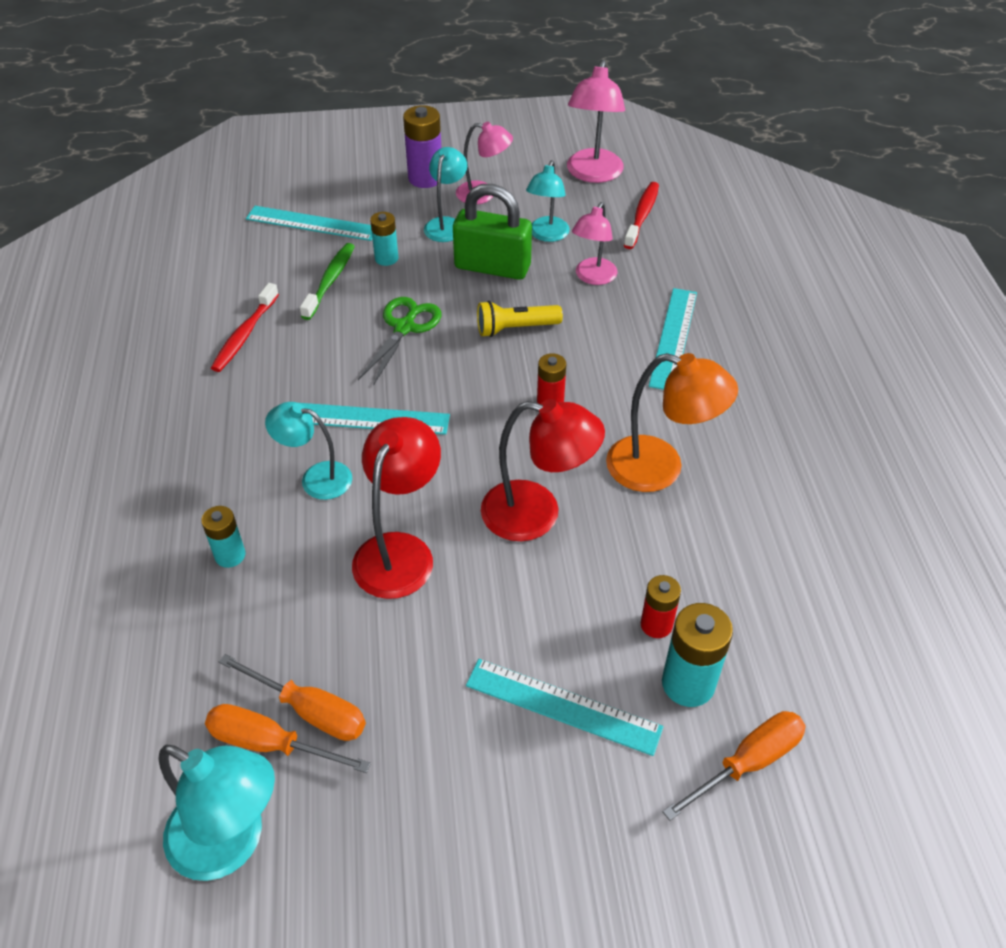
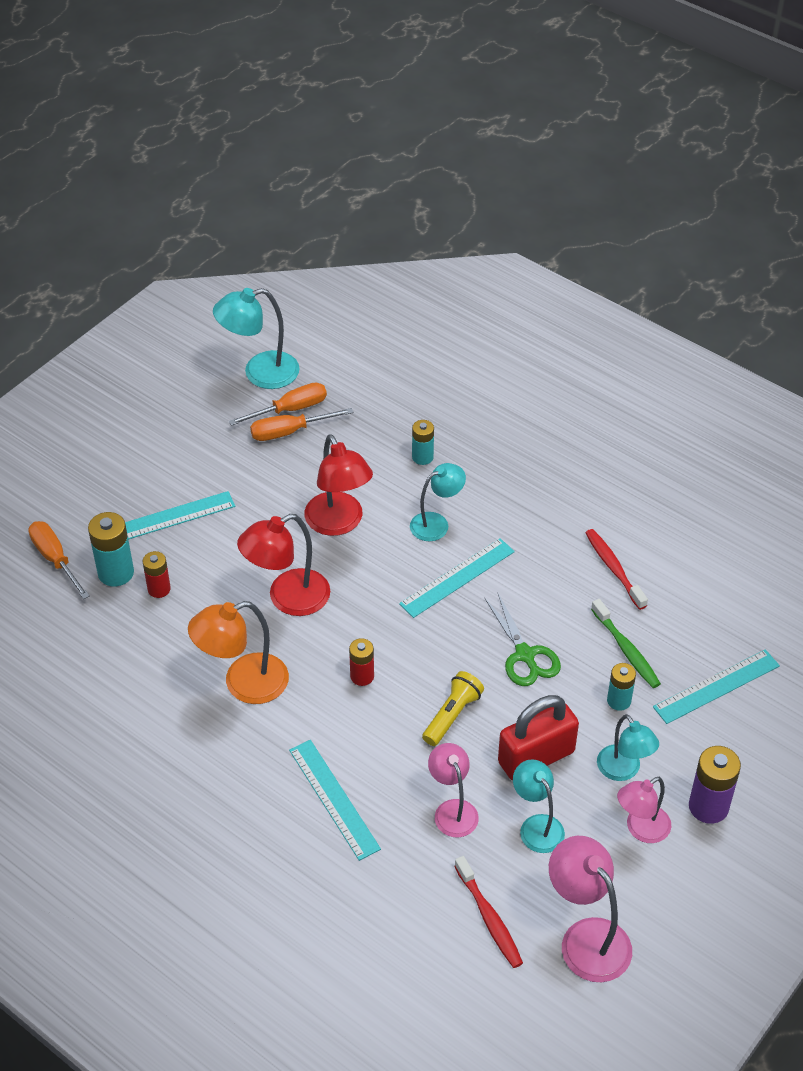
camera: 135 degrees right, 0 degrees up
green padlock [453,184,532,280] -> red padlock [498,695,579,781]
orange screwdriver [663,711,806,821] -> orange screwdriver turned 135 degrees clockwise [29,521,90,599]

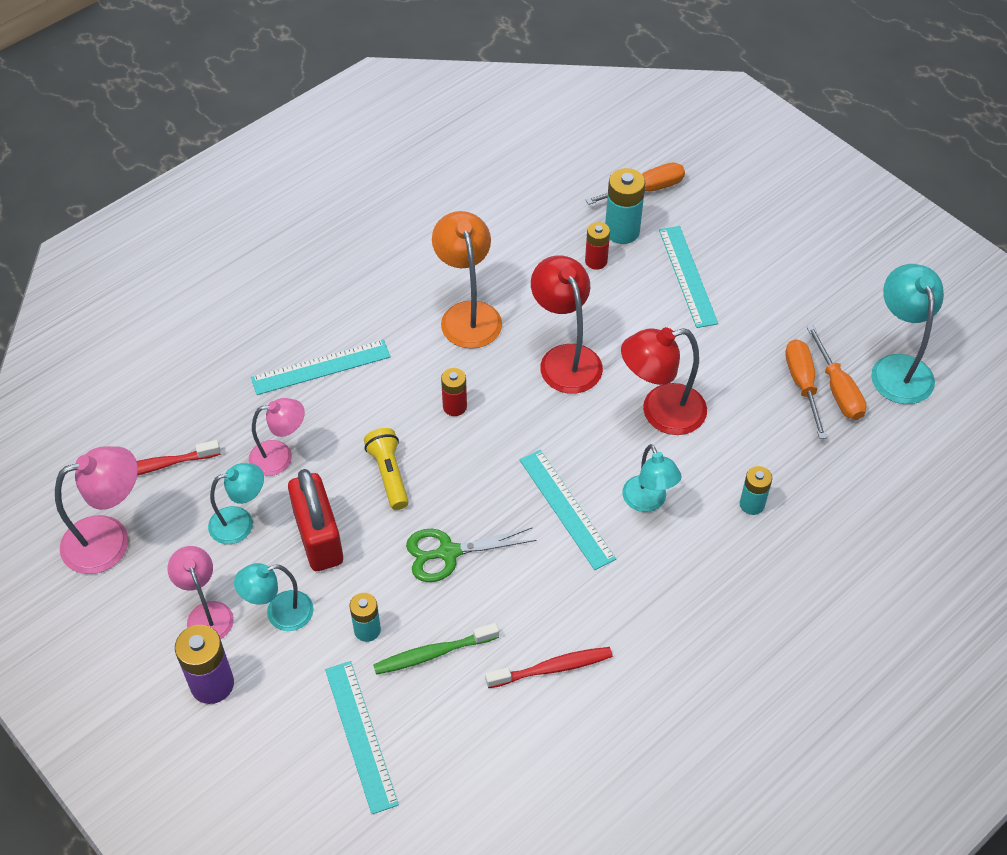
camera: 100 degrees right, 5 degrees up
yellow flashlight [422,671,484,746] -> yellow flashlight turned 150 degrees counterclockwise [364,428,409,510]

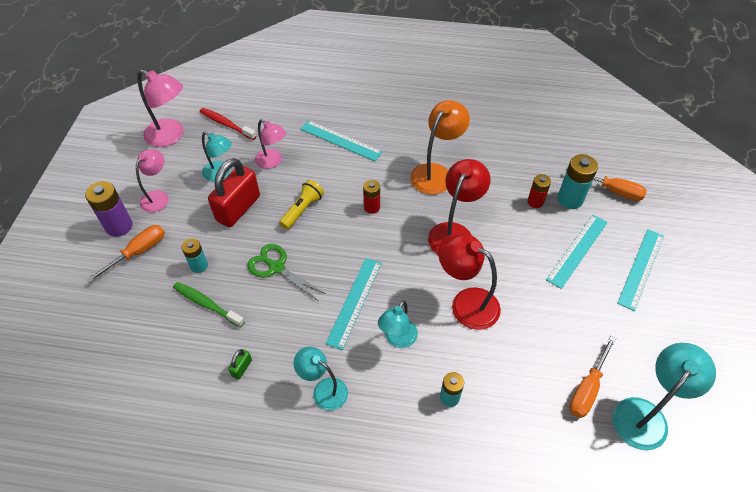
camera: 50 degrees right, 0 degrees up
turquoise lamp [234,563,314,631] -> turquoise lamp moved to [294,346,348,411]
turquoise ruler [325,661,399,814] -> turquoise ruler moved to [617,229,664,311]
red toothbrush [485,647,613,688] -> green padlock [228,349,252,380]
orange screwdriver [785,339,827,439] -> orange screwdriver moved to [87,225,165,283]

